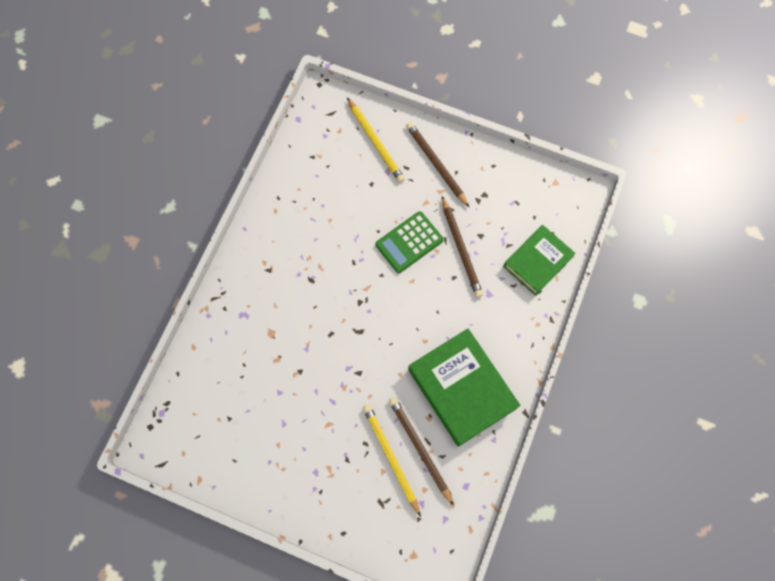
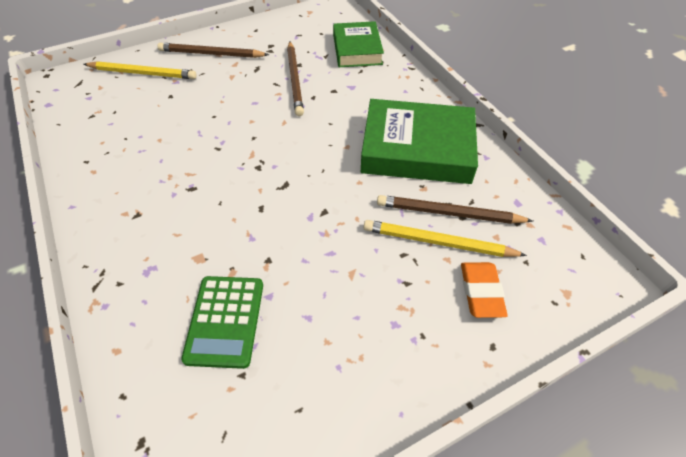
camera: 50 degrees left, 20 degrees down
green calculator [375,211,443,273] -> green calculator moved to [181,276,263,369]
brown pencil [442,196,483,297] -> brown pencil turned 60 degrees clockwise [287,42,304,116]
none -> orange eraser [461,262,508,318]

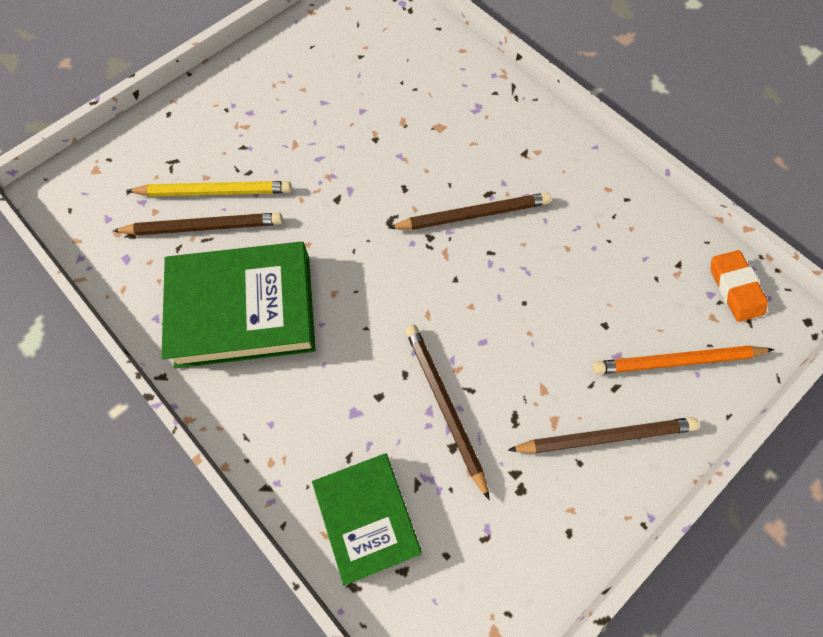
camera: 165 degrees right, 15 degrees up
yellow pencil [83,61,197,79] -> orange pencil [592,345,774,374]
green calculator [181,276,263,369] -> none
orange eraser [461,262,508,318] -> orange eraser moved to [711,250,768,322]
none -> brown pencil [389,192,551,230]

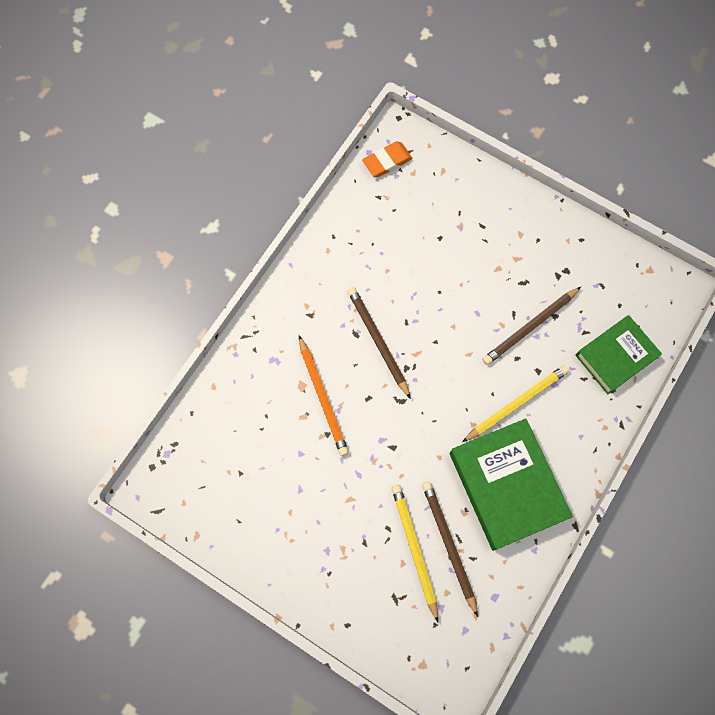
camera: 105 degrees left, 5 degrees up
brown pencil [508,417,699,453] -> none
orange pencil [592,345,774,374] -> orange pencil moved to [299,335,349,456]
none -> yellow pencil [462,365,569,442]

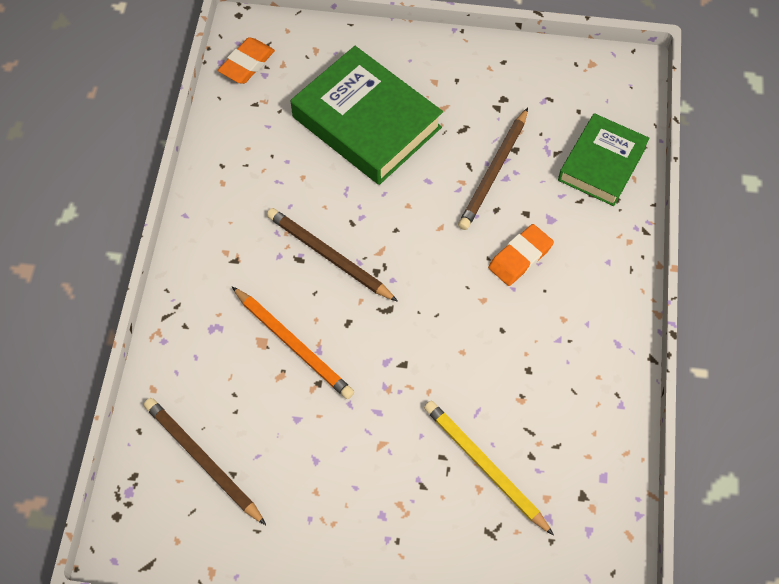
camera: 25 degrees left, 10 degrees down
brown pencil [422,482,478,617] -> brown pencil moved to [144,398,266,525]
green book [450,419,573,551] -> green book moved to [291,46,443,185]
yellow pencil [462,365,569,442] -> orange eraser [488,224,554,286]

